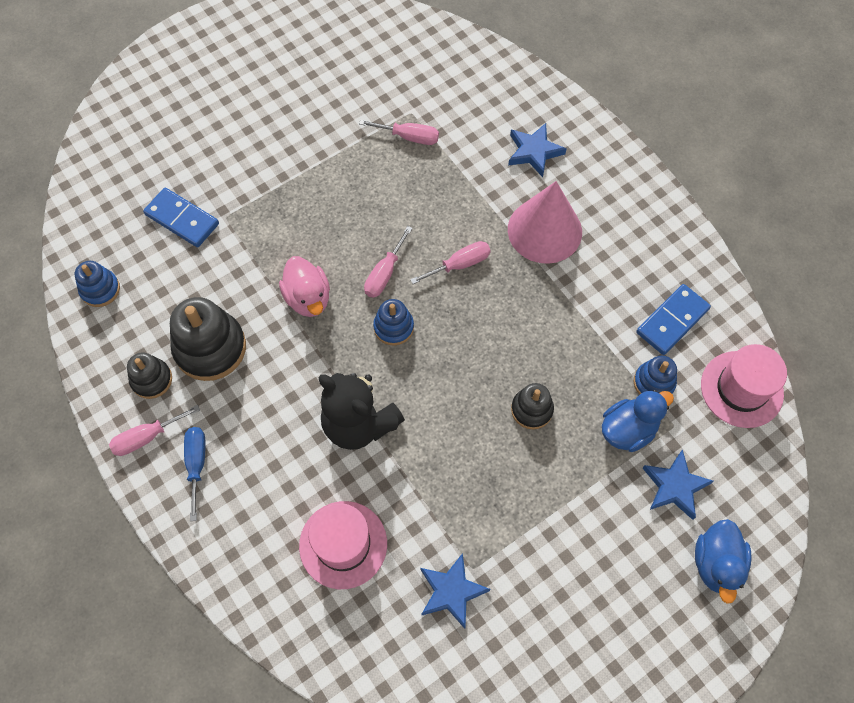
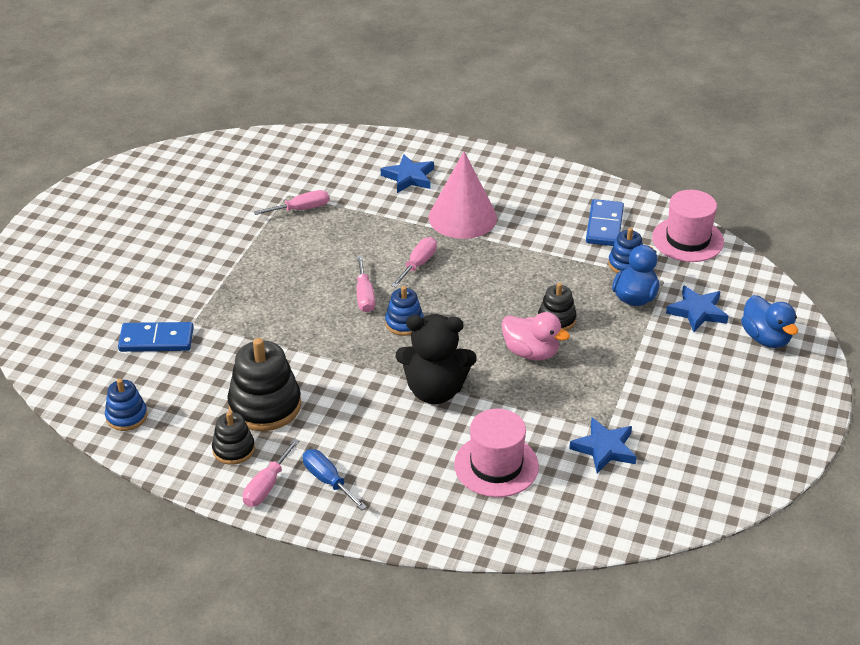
camera: 35 degrees left, 25 degrees down
pink duck [279,256,330,317] -> pink duck moved to [501,312,570,360]

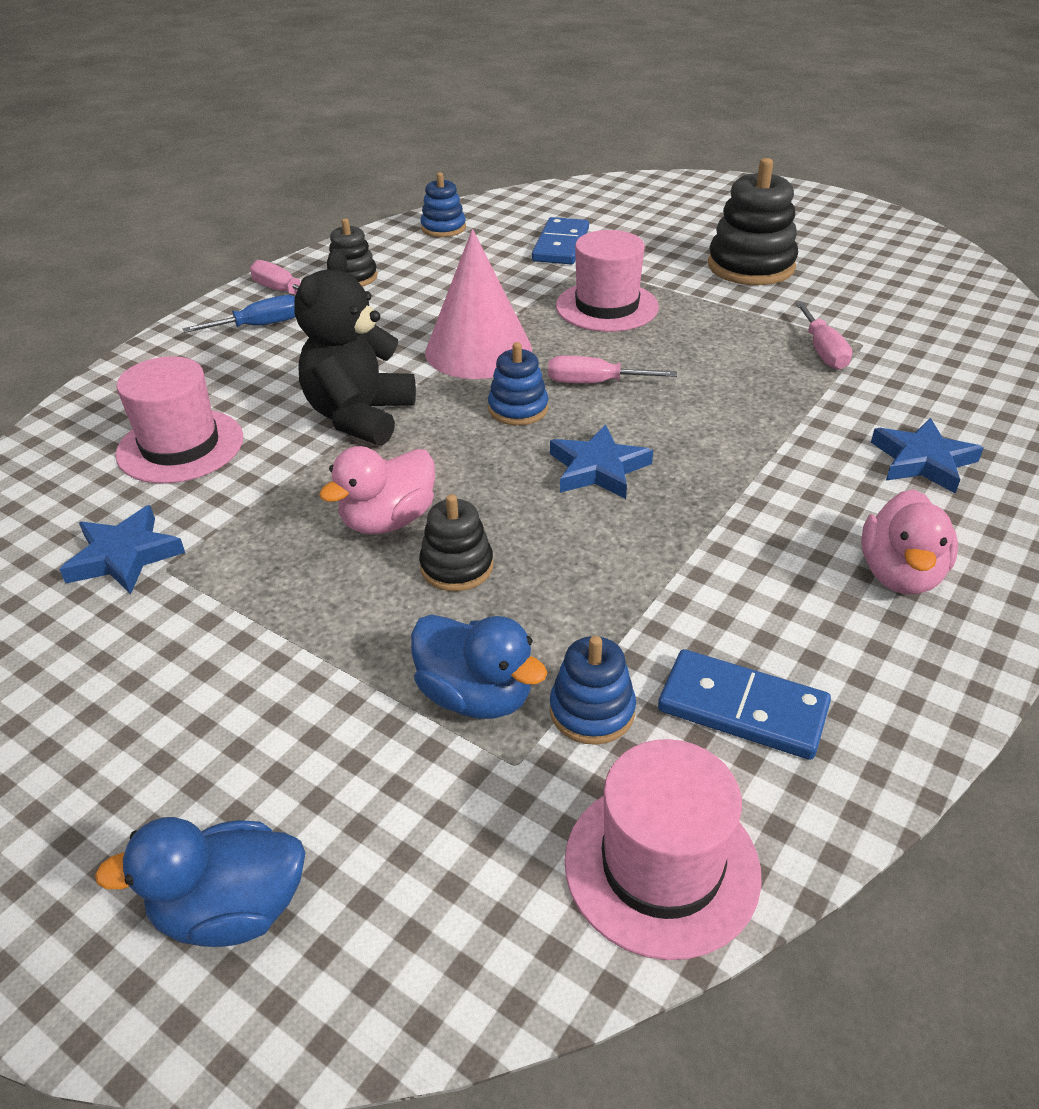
camera: 105 degrees right, 0 degrees up
black stacking toy [227,338,301,431] -> black stacking toy moved to [708,158,798,285]
pink screwdriver [391,237,437,287] -> none
pink cone [429,151,497,239] -> pink cone moved to [425,229,532,379]
blue star [666,285,729,332] -> blue star moved to [550,424,653,499]
none -> pink hat [556,230,659,332]
none -> pink duck [861,489,958,594]

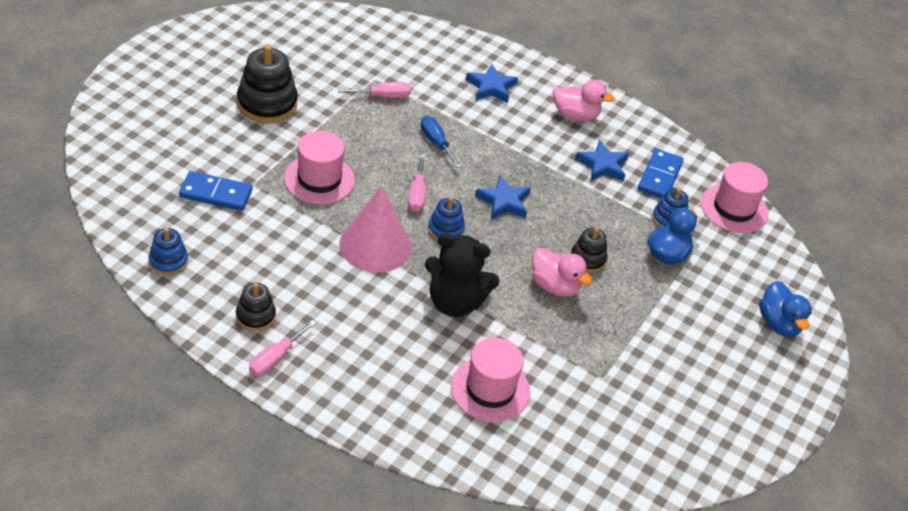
camera: 100 degrees left, 5 degrees up
blue star [59,505,185,595] -> blue star moved to [575,140,629,182]
blue screwdriver [183,295,295,333] -> blue screwdriver moved to [421,116,462,168]

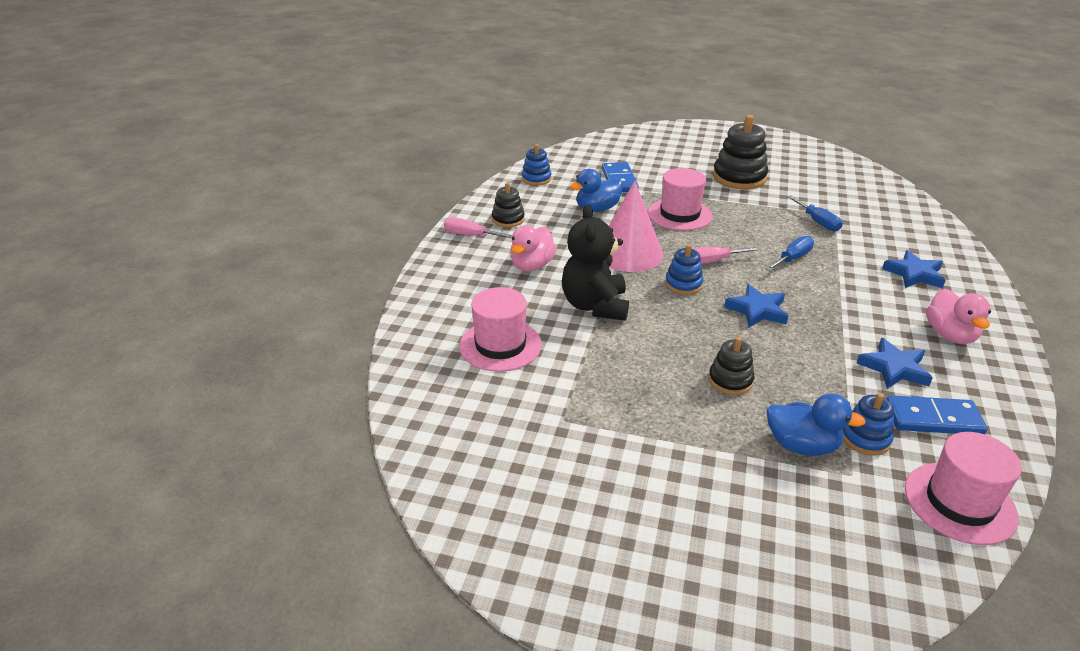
camera: 80 degrees right, 10 degrees down
pink screwdriver [338,82,411,98] -> blue screwdriver [787,195,843,232]
pink duck [532,247,592,297] -> pink duck moved to [511,225,557,271]
blue duck [759,281,811,337] -> blue duck moved to [570,169,623,212]

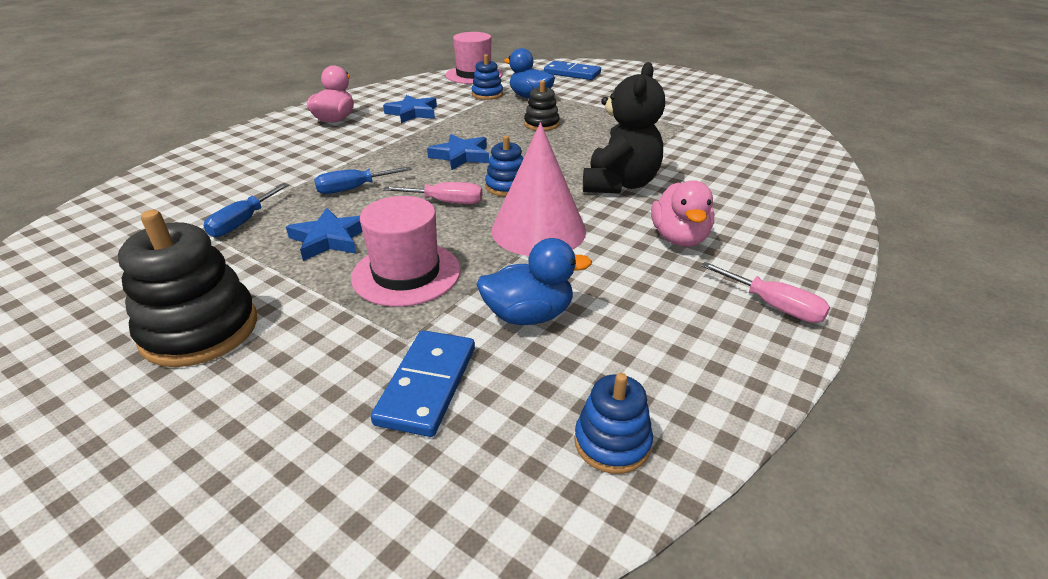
camera: 160 degrees left, 0 degrees up
pink hat [459,287,542,372] -> none
black stacking toy [492,182,525,227] -> none
pink duck [511,225,557,271] -> pink duck turned 135 degrees clockwise [651,180,714,247]
blue screwdriver [787,195,843,232] -> blue screwdriver turned 150 degrees counterclockwise [203,183,289,237]
blue star [882,250,946,288] -> blue star moved to [286,208,363,261]
blue domino [887,395,988,434] -> blue domino moved to [544,61,601,80]

